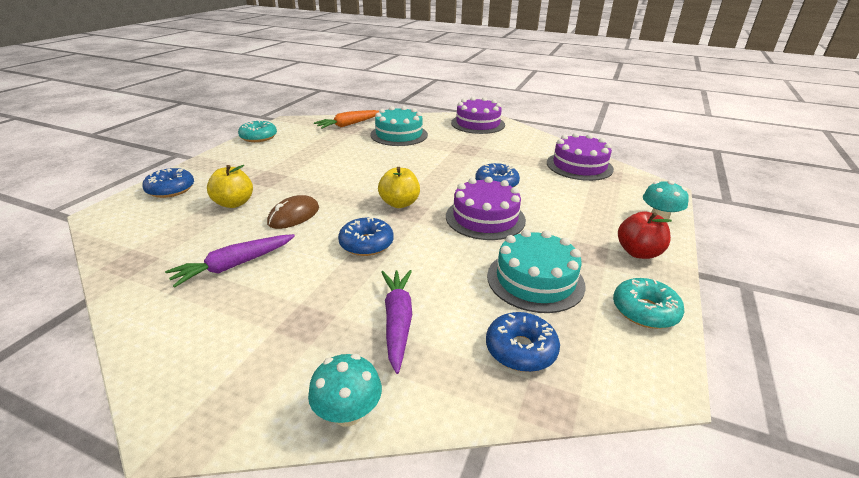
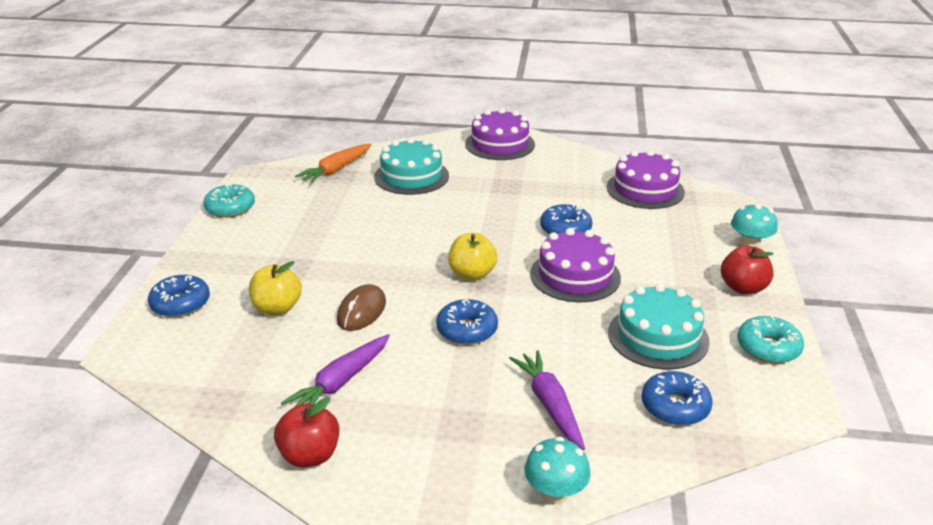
camera: 15 degrees left, 0 degrees up
none -> red apple [274,397,340,468]

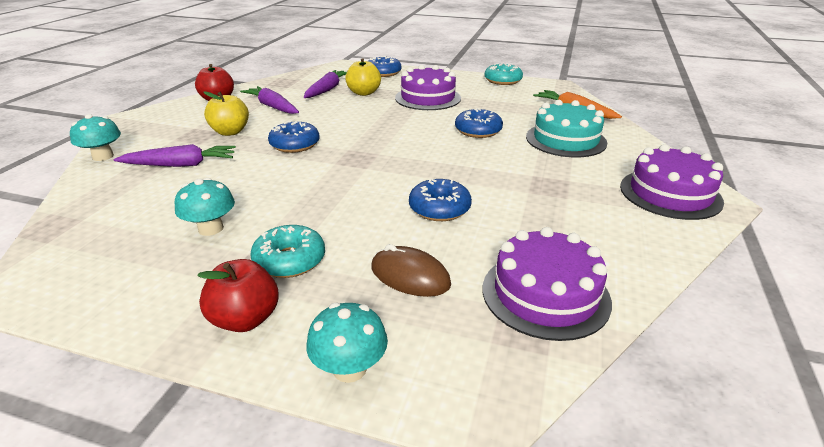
camera: 100 degrees right, 0 degrees up
brown mouse [337,284,386,331] -> brown mouse moved to [371,244,451,297]
yellow apple [448,233,498,281] -> yellow apple moved to [203,91,249,136]
purple cake [530,228,621,302] -> purple cake moved to [395,65,461,110]
turquoise cake [608,283,710,370] -> turquoise mushroom [175,178,235,236]
blue donut [642,371,713,425] -> blue donut moved to [455,108,503,138]
turquoise donut [737,316,804,363] -> turquoise donut moved to [250,225,325,278]
none -> purple carrot [304,70,347,98]

